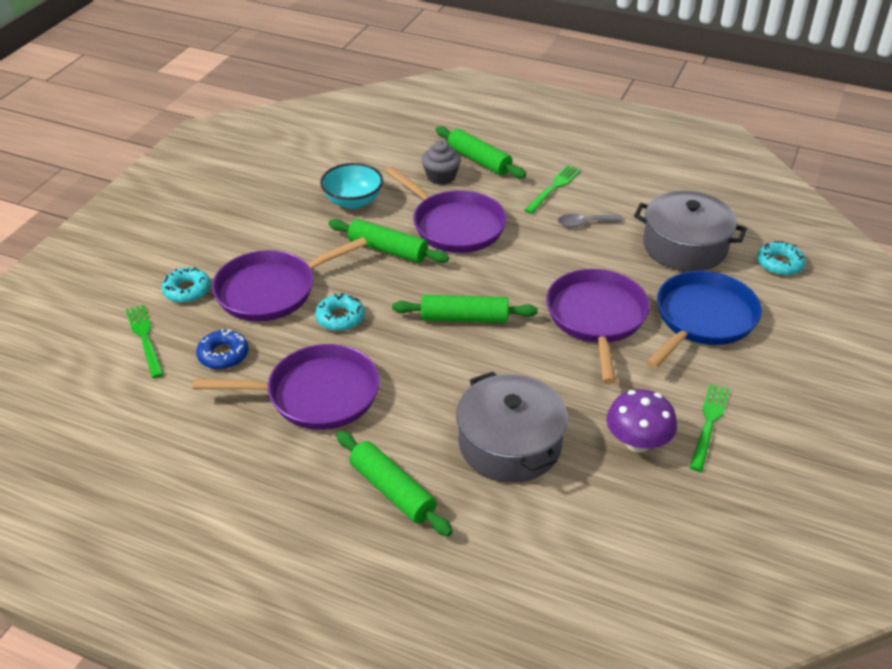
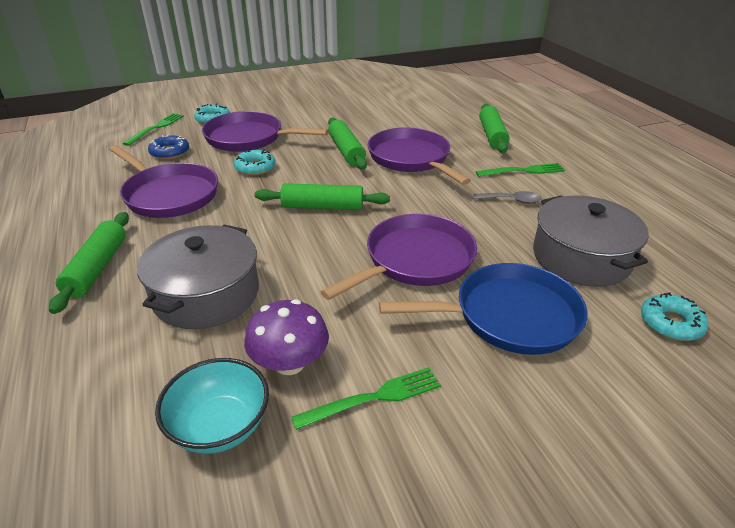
camera: 45 degrees right, 5 degrees down
turquoise bowl [320,163,383,209] -> turquoise bowl moved to [155,358,269,454]
purple pan [385,167,507,253] -> purple pan turned 150 degrees clockwise [368,127,471,185]
green rolling pin [392,295,538,323] -> green rolling pin turned 45 degrees counterclockwise [255,183,390,210]
grey cupcake [422,140,461,185] -> none
grey spoon [558,214,623,227] -> grey spoon turned 150 degrees clockwise [474,191,542,204]

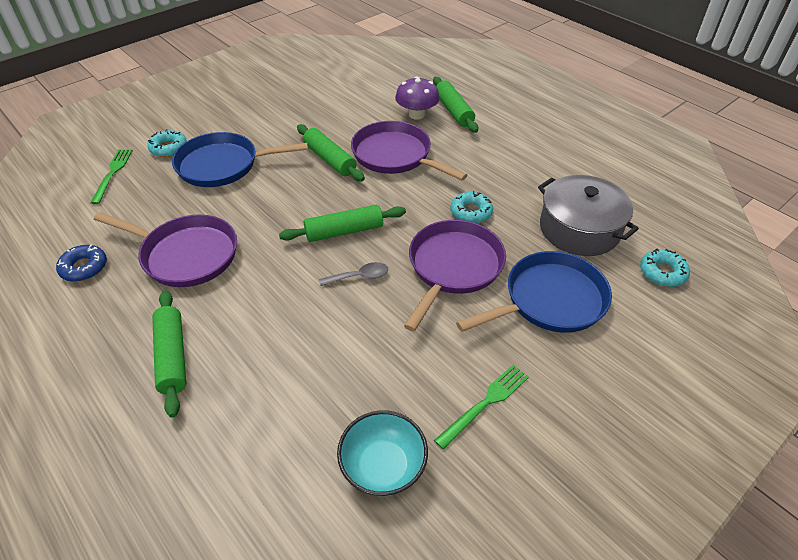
camera: 20 degrees left, 10 degrees up
grey pot [137,225,259,329] -> none
blue donut [148,135,189,159] -> blue donut moved to [56,245,107,282]
purple pan [202,111,328,152] -> blue pan [172,132,308,187]
turquoise donut [234,149,276,175] -> turquoise donut moved to [451,191,493,223]
purple mushroom [244,299,329,375] -> purple mushroom moved to [395,77,440,120]
grey spoon [474,191,542,204] -> grey spoon moved to [319,262,388,286]
green fork [476,163,565,177] -> none

